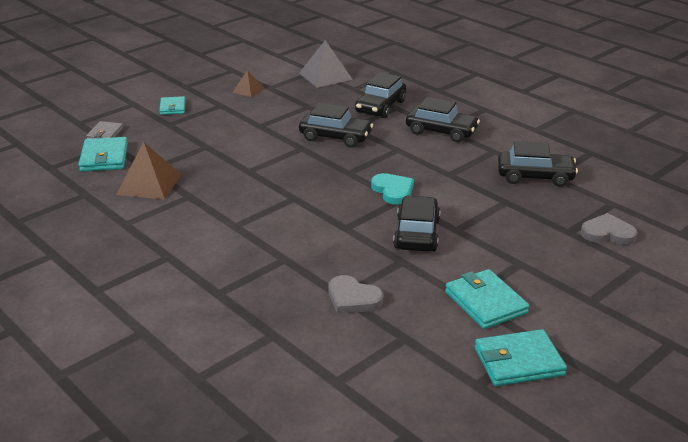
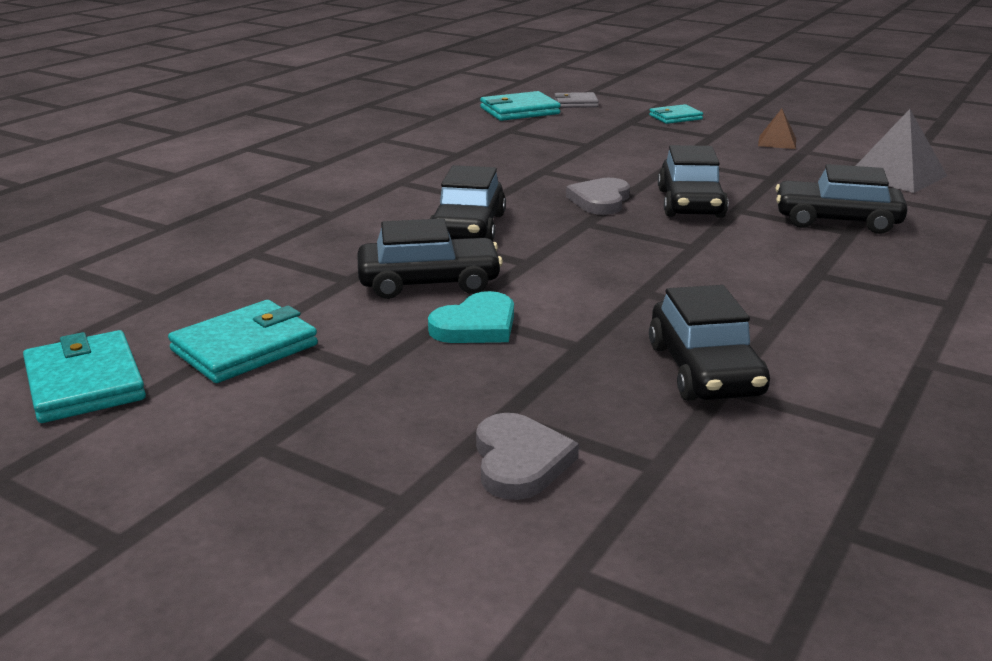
camera: 75 degrees right, 5 degrees down
brown pyramid [116,142,181,199] -> none
grey heart [328,275,383,314] -> grey heart moved to [566,178,630,215]
turquoise heart [371,173,414,204] -> turquoise heart moved to [428,291,514,343]
black car [406,97,480,142] -> black car moved to [430,165,506,241]

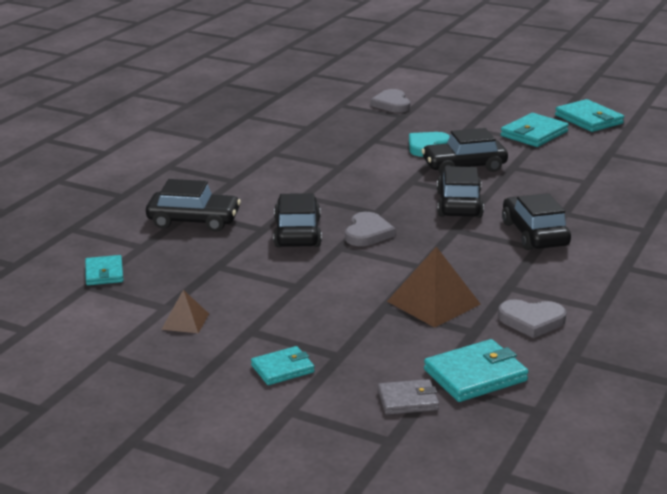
camera: 175 degrees right, 0 degrees up
black car [649,285,770,401] -> black car moved to [502,193,571,250]
grey pyramid [856,109,947,193] -> turquoise wallet [85,255,123,285]
none -> brown pyramid [387,247,481,328]
none -> grey heart [498,299,567,338]

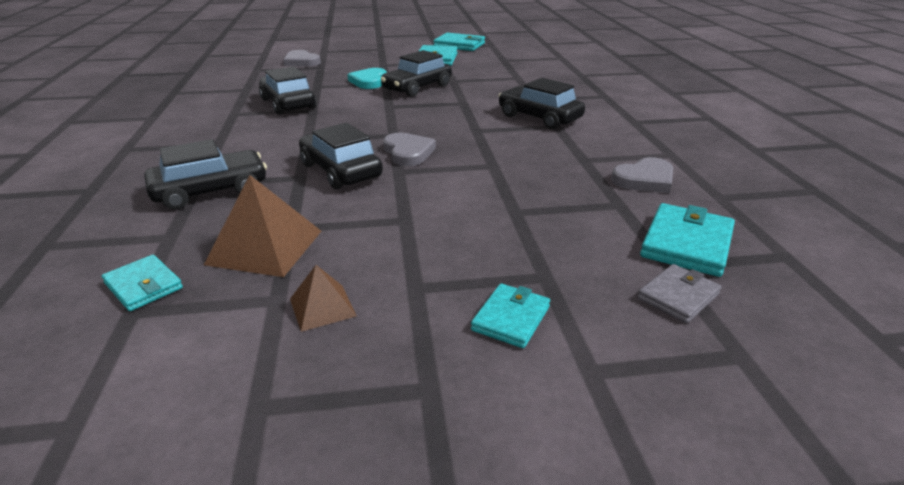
camera: 35 degrees left, 5 degrees up
brown pyramid [387,247,481,328] -> brown pyramid moved to [204,175,321,277]
black car [437,166,484,218] -> black car moved to [259,66,316,115]

